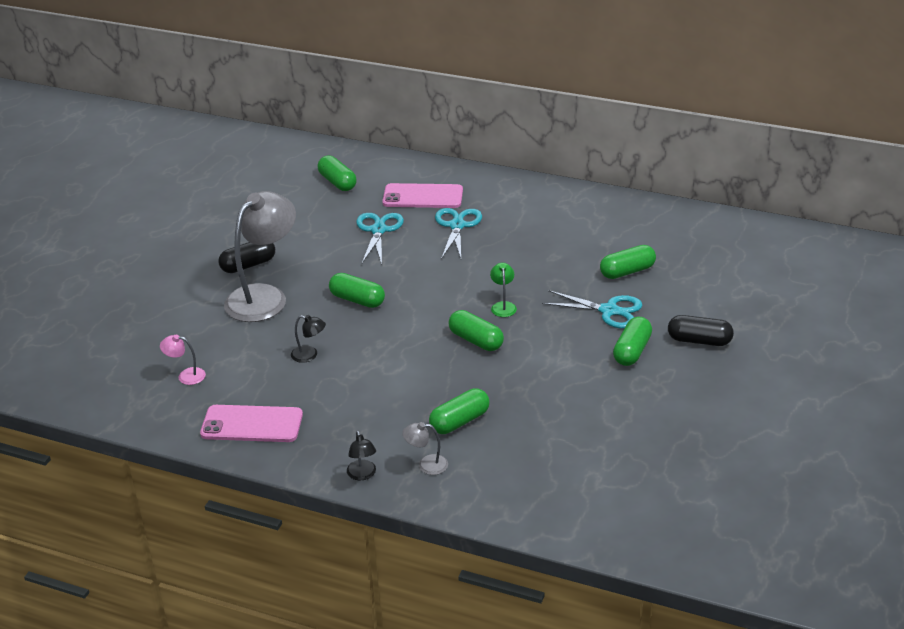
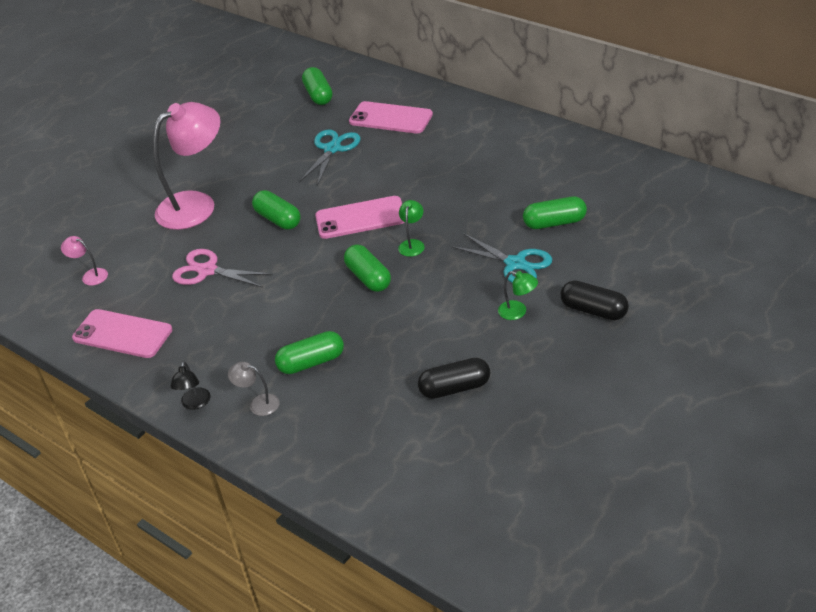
camera: 20 degrees right, 5 degrees up
black capsule [218,242,275,273] -> black capsule moved to [418,358,490,399]
grey lamp [224,191,296,322] -> pink lamp [153,102,220,230]
black lamp [291,315,326,363] -> pink scissors [172,249,273,288]
turquoise scissors [435,208,482,259] -> none
green capsule [613,317,652,366] -> green lamp [498,271,538,320]
none -> pink phone [315,196,405,239]

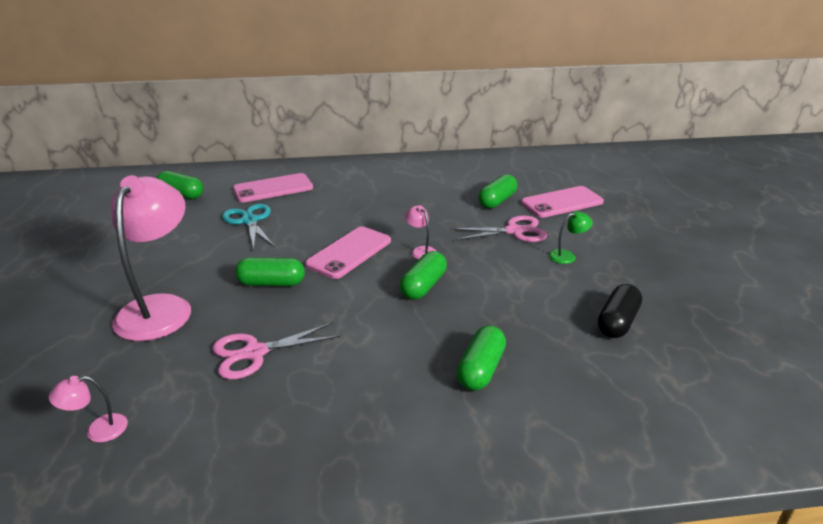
camera: 50 degrees left, 10 degrees down
pink phone [72,309,172,358] -> pink phone moved to [521,186,604,218]
black lamp [170,361,210,410] -> none
grey lamp [228,362,280,416] -> none
green capsule [344,245,391,292] -> green capsule turned 75 degrees counterclockwise [400,251,447,300]
green lamp [398,200,425,257] -> pink lamp [405,205,436,260]
turquoise scissors [451,233,552,283] -> pink scissors [450,215,547,242]
black capsule [561,280,629,320] -> none

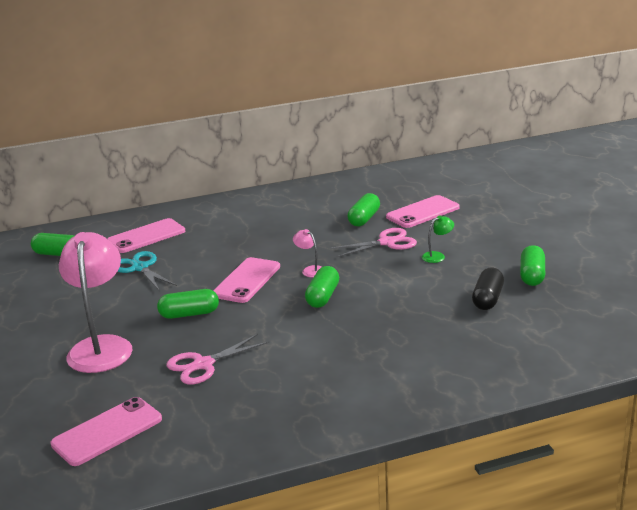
camera: 10 degrees left, 5 degrees down
pink lamp [49,376,128,442] -> pink phone [50,397,162,466]
green capsule [456,325,506,391] -> green capsule moved to [520,245,545,286]

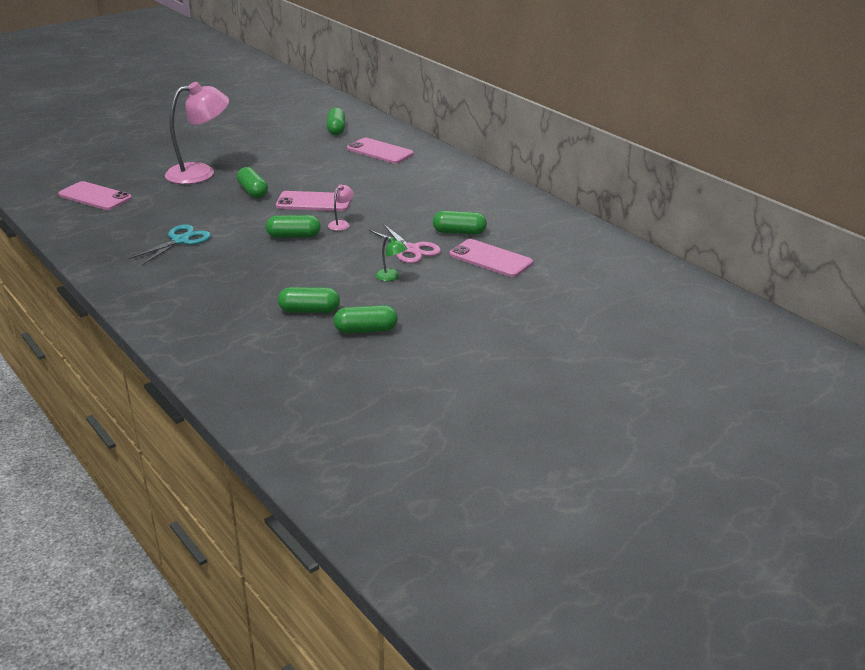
camera: 70 degrees right, 5 degrees up
turquoise scissors [117,251,177,290] -> turquoise scissors moved to [129,224,211,265]
pink scissors [167,334,269,384] -> none
black capsule [472,268,504,310] -> green capsule [278,287,340,313]

